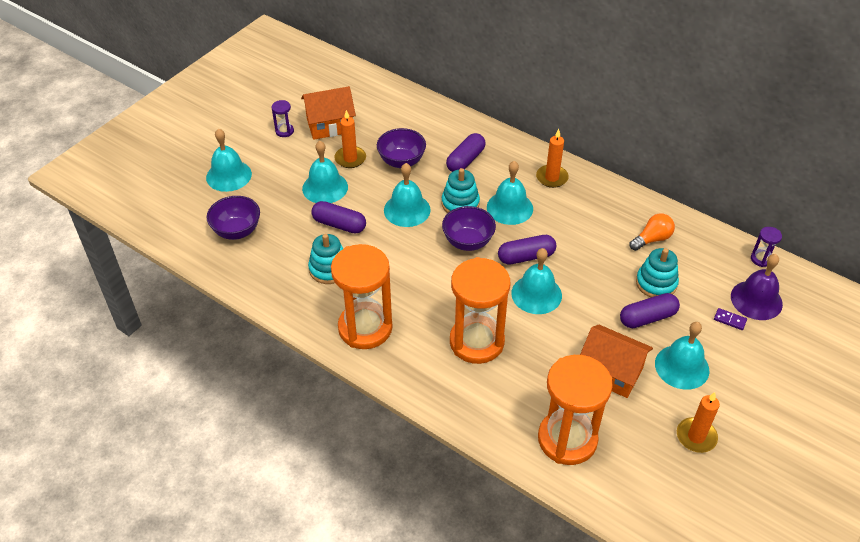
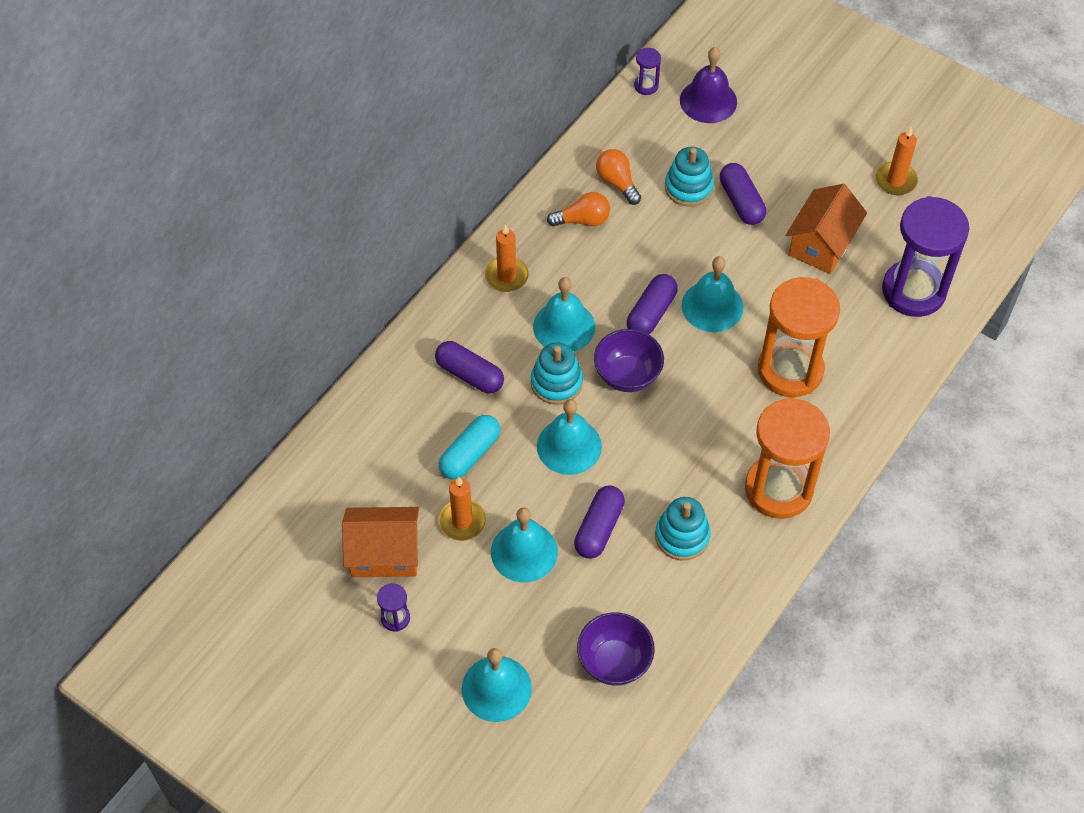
camera: 90 degrees left, 10 degrees up
orange house [301,86,356,140] -> orange house turned 75 degrees counterclockwise [342,507,419,577]
purple bowl [377,128,426,168] -> turquoise capsule [439,415,500,479]
purple capsule [498,235,556,265] -> purple capsule turned 45 degrees clockwise [627,274,678,334]
orange hourglass [538,355,613,465] -> purple hourglass [882,196,969,317]
turquoise bell [655,322,709,390] -> none
purple domino [714,308,747,330] -> none
none -> orange light bulb [547,192,610,226]

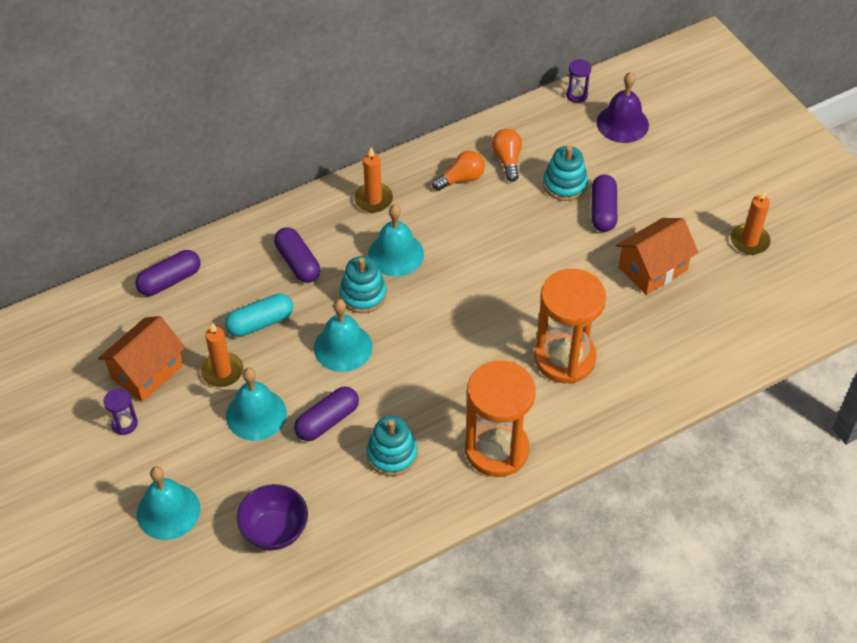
camera: 25 degrees right, 5 degrees down
orange house [342,507,419,577] -> orange house turned 75 degrees counterclockwise [98,316,185,402]
orange light bulb [547,192,610,226] -> orange light bulb turned 45 degrees counterclockwise [432,151,485,191]
purple bowl [594,329,664,392] -> none
purple capsule [627,274,678,334] -> purple capsule moved to [135,250,201,296]
turquoise bell [682,256,743,332] -> none
purple hourglass [882,196,969,317] -> none

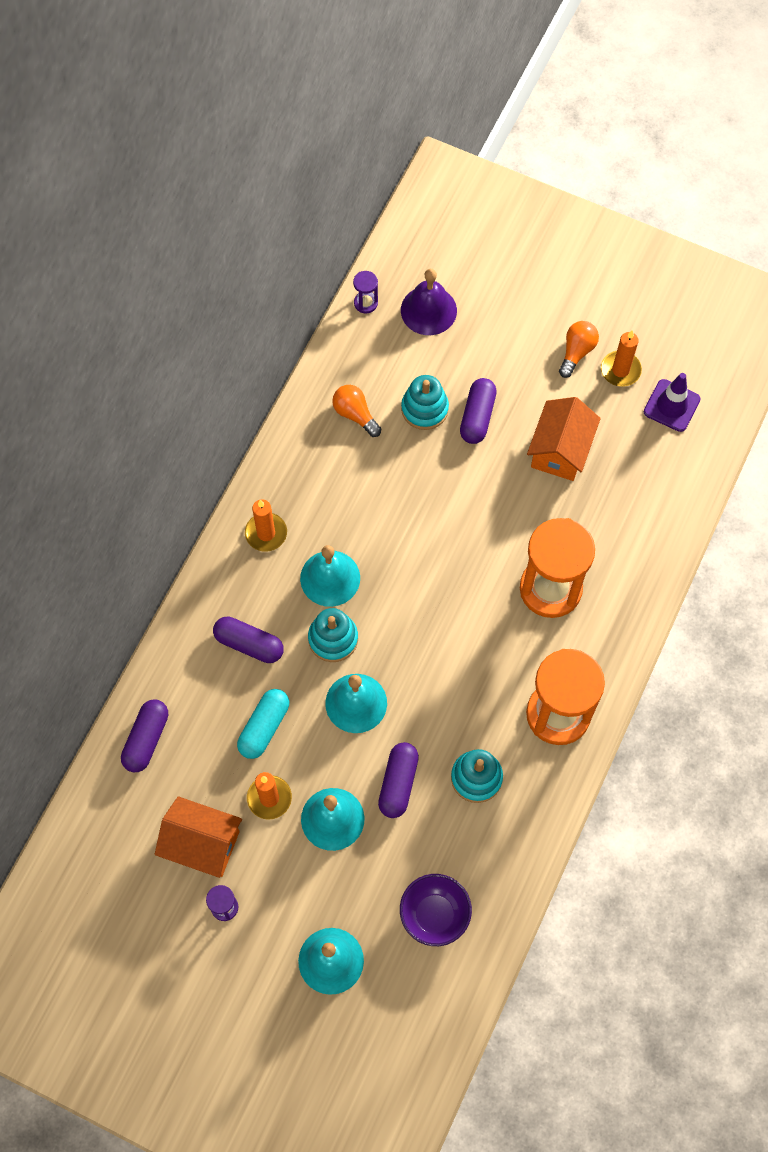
camera: 35 degrees left, 15 degrees up
orange house [98,316,185,402] -> orange house turned 75 degrees counterclockwise [155,796,242,878]
orange light bulb [432,151,485,191] -> orange light bulb moved to [559,321,599,378]
purple capsule [592,175,617,232] -> purple capsule turned 45 degrees clockwise [460,378,497,444]
none -> purple traffic cone [644,373,700,432]

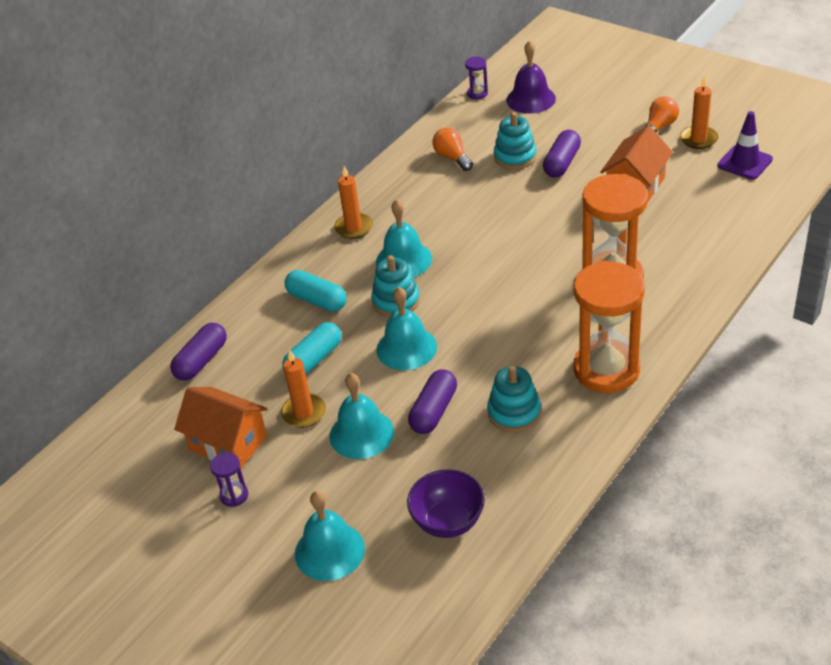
camera: 15 degrees right, 25 degrees down
purple capsule [213,616,284,663] -> turquoise capsule [285,270,347,312]

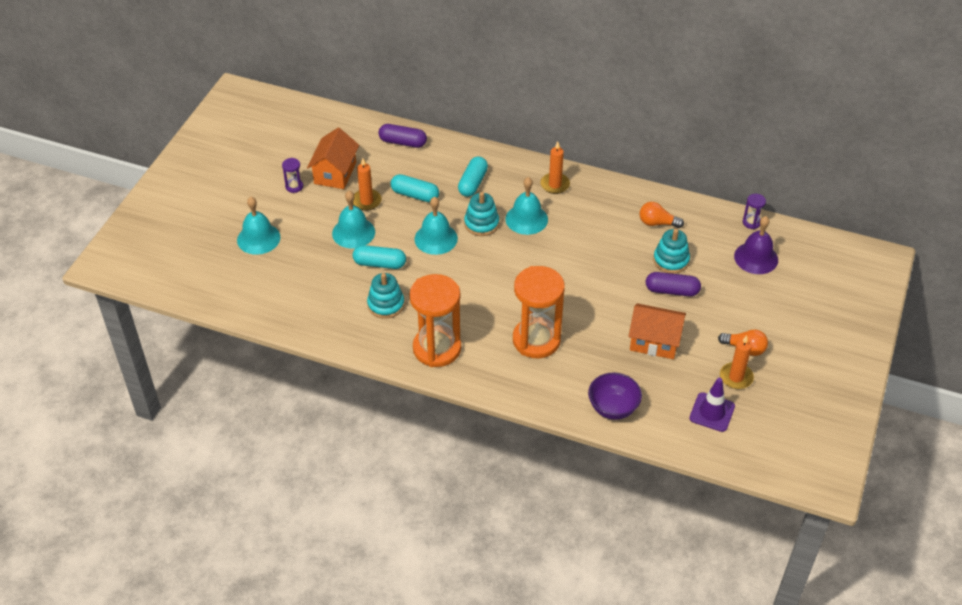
camera: 70 degrees right, 5 degrees up
purple bowl [407,469,485,538] -> purple bowl moved to [588,373,642,420]
purple capsule [408,369,457,434] -> turquoise capsule [353,245,406,269]
orange light bulb [433,127,473,171] -> orange light bulb turned 120 degrees counterclockwise [640,202,684,228]

